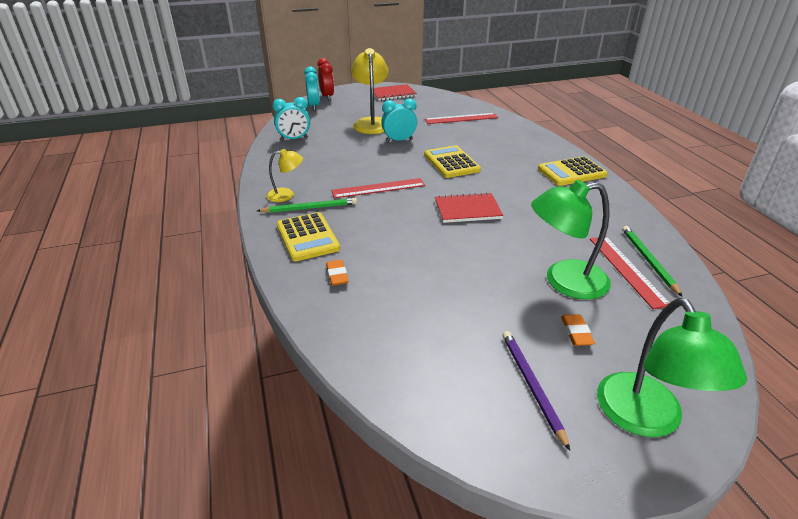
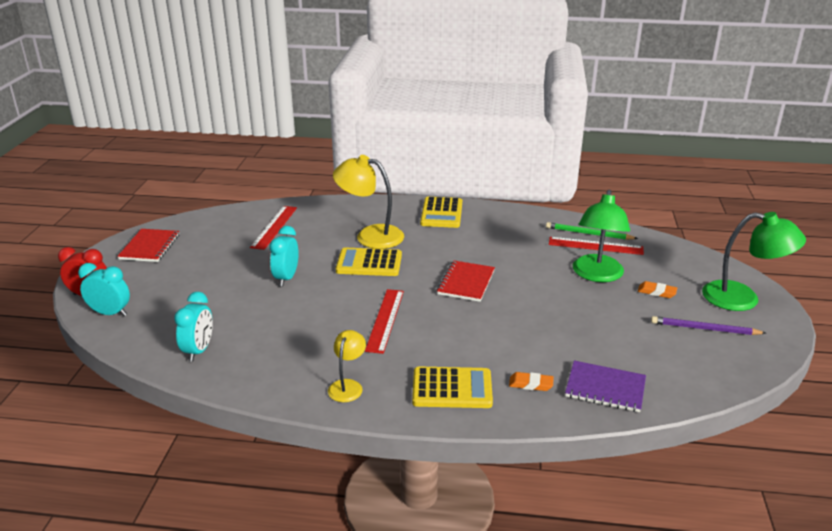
camera: 65 degrees left, 5 degrees down
green pencil [257,198,357,213] -> none
yellow lamp [351,48,388,134] -> yellow lamp moved to [333,155,404,249]
none -> purple notebook [565,360,646,412]

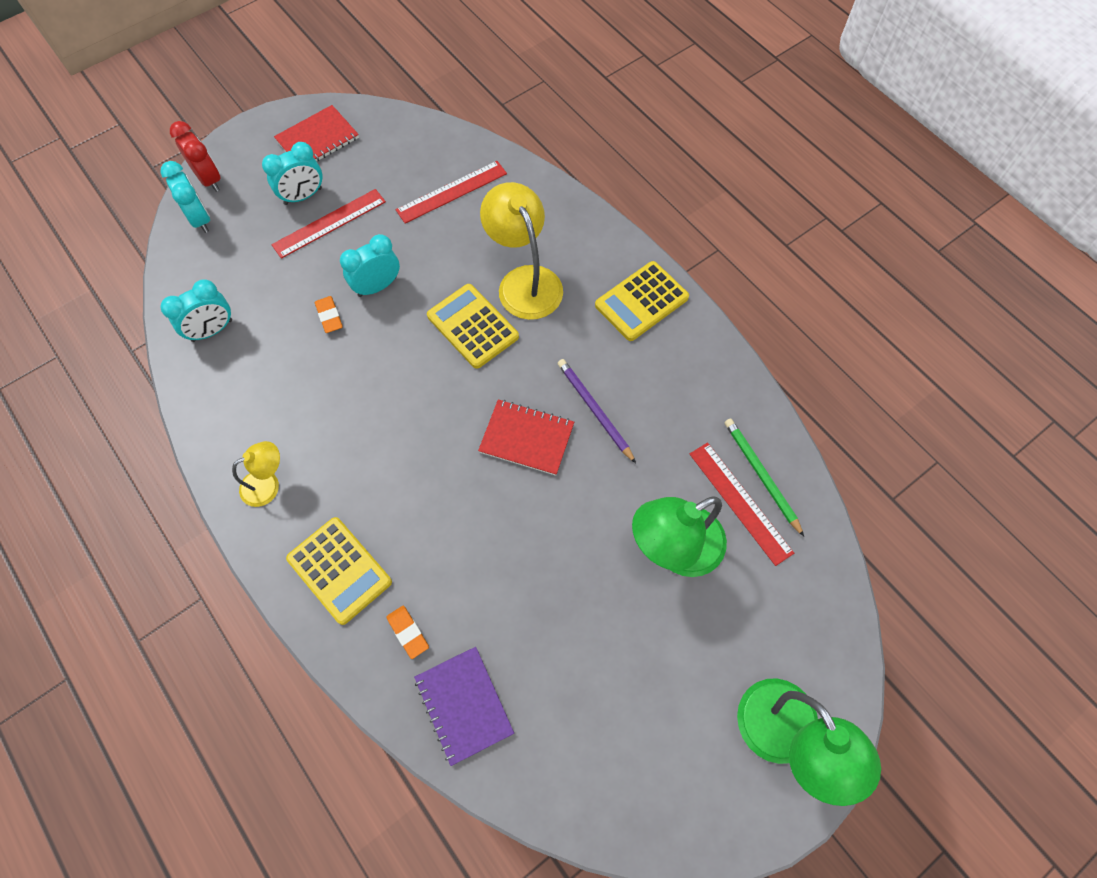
camera: 45 degrees right, 35 degrees up
red ruler [365,289,404,354] -> red ruler moved to [271,189,386,259]
red notebook [437,260,495,302] -> red notebook turned 45 degrees clockwise [478,400,574,476]
orange eraser [638,281,677,298] -> orange eraser moved to [315,296,343,333]
purple pencil [651,316,766,335] -> purple pencil moved to [558,359,636,463]
none -> turquoise clock [262,142,322,205]

